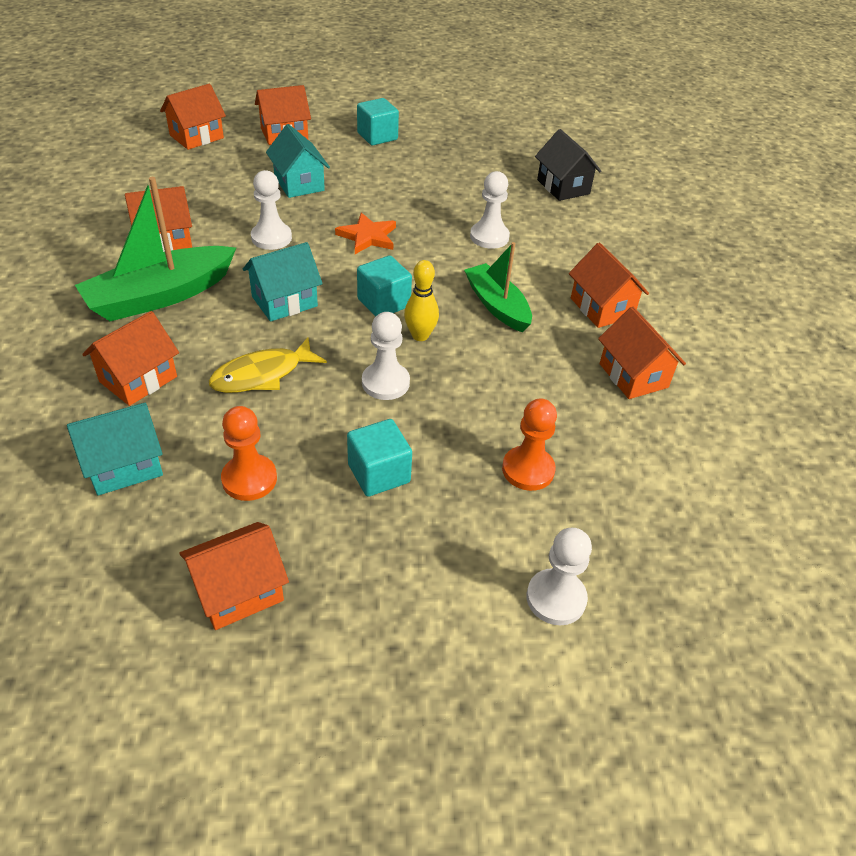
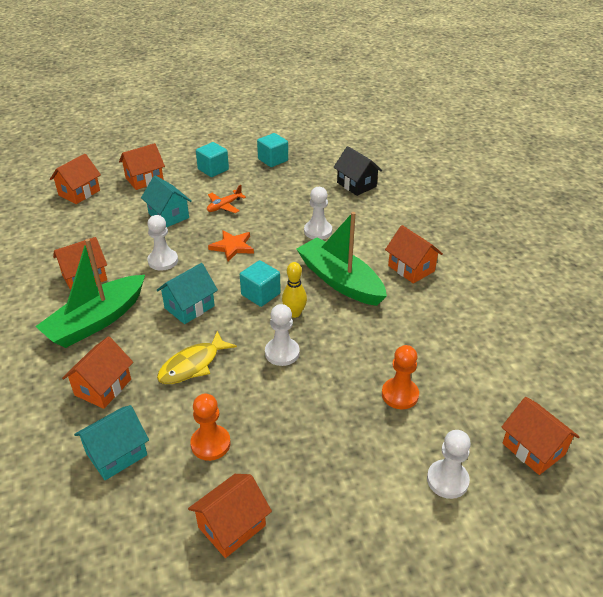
camera: 10 degrees left, 5 degrees down
turquoise cube [347,419,412,497] -> turquoise cube moved to [257,133,288,167]
green boat [464,242,532,332] -> green boat [296,212,387,306], size x1.53
orange house [598,307,686,399] -> orange house moved to [502,397,580,475]
none -> orange plane [207,185,246,213]

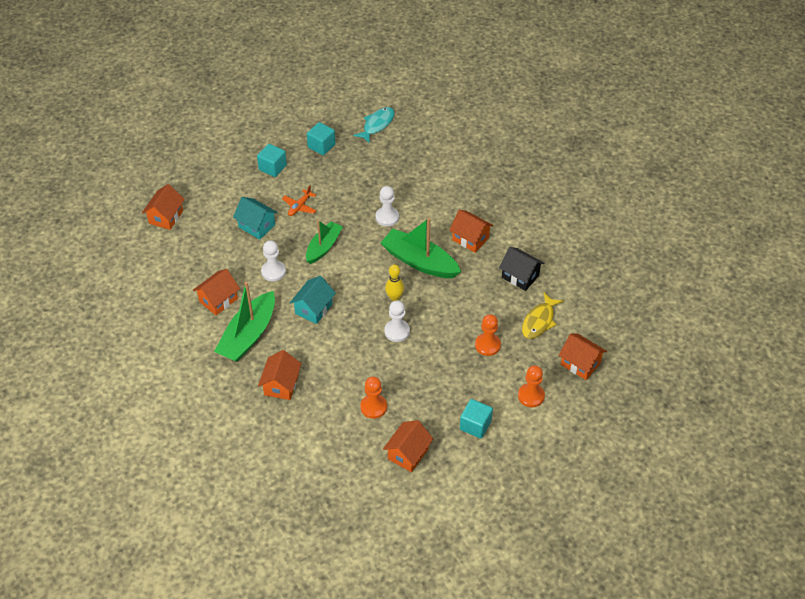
camera: 15 degrees left, 10 degrees up
turquoise house [74,405,149,480] -> none
orange house [119,143,165,190] -> none
yellow fish [157,331,237,384] -> yellow fish moved to [522,293,564,339]
orange star [208,230,254,261] -> green boat [306,220,343,264]
turquoise cube [240,260,281,307] -> turquoise cube moved to [460,399,493,438]
black house [333,146,382,196] -> black house moved to [499,247,544,291]
white pawn [427,430,471,499] -> orange pawn [518,365,545,407]
none -> turquoise fish [353,107,395,143]

